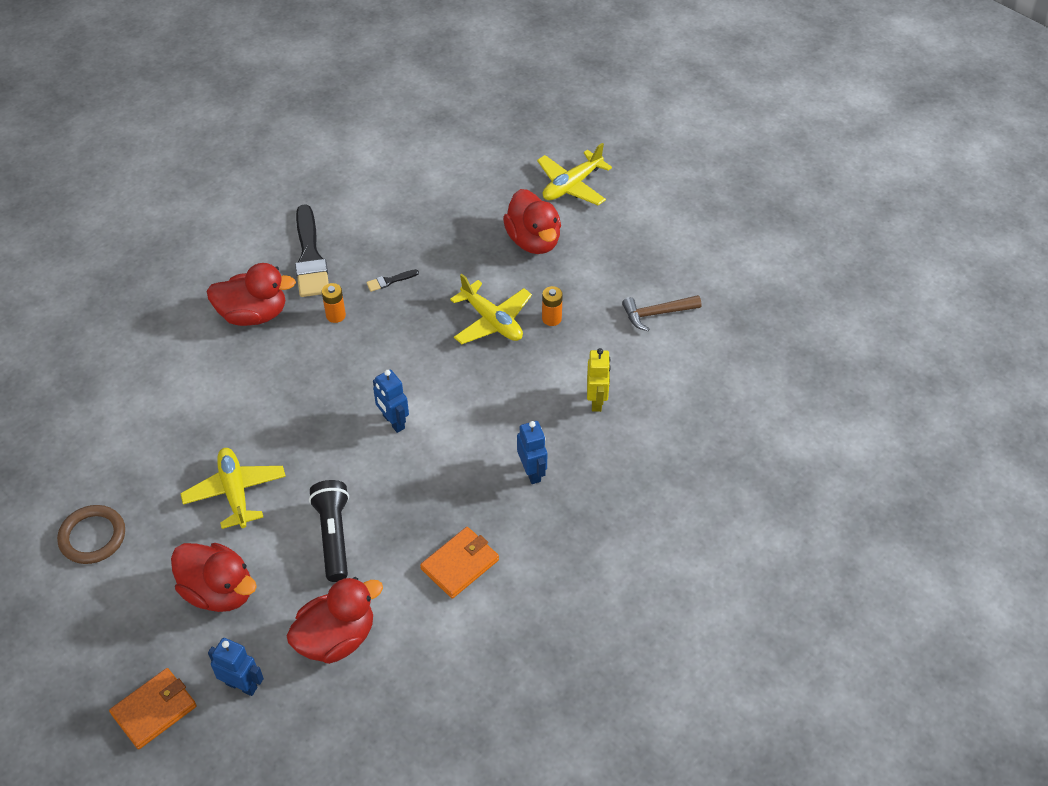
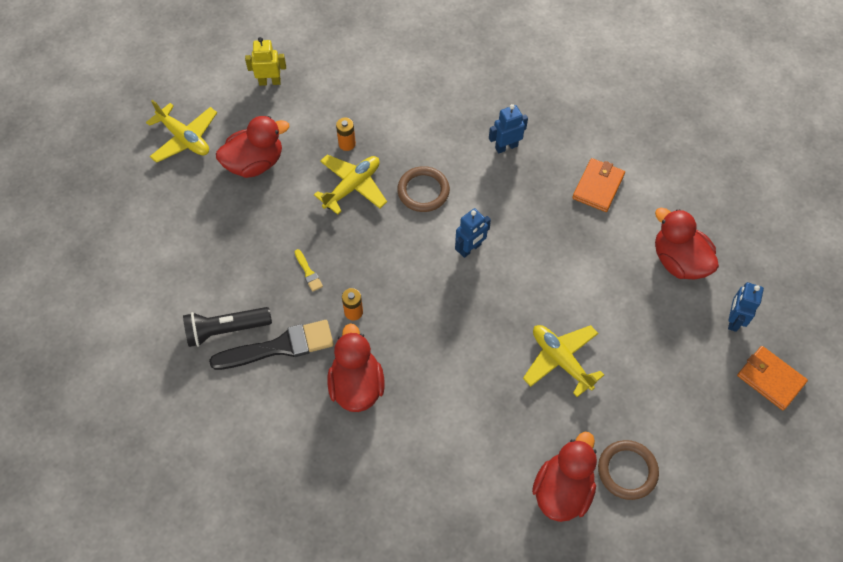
camera: 95 degrees left, 10 degrees up
red duck [171,543,257,612] -> red duck moved to [532,432,597,522]
yellow plane [180,448,286,529] -> yellow plane turned 75 degrees clockwise [523,325,604,397]
black flashlight [309,480,349,582] -> black flashlight moved to [183,307,272,347]
black brush [366,269,419,292] -> yellow brush [295,249,323,292]
orange wallet [420,527,499,599] -> orange wallet turned 75 degrees clockwise [572,158,625,212]
yellow robot [587,348,611,412] -> yellow robot moved to [245,37,286,86]
brown hammer [622,295,701,331] -> none
none -> brown ring [397,166,450,212]

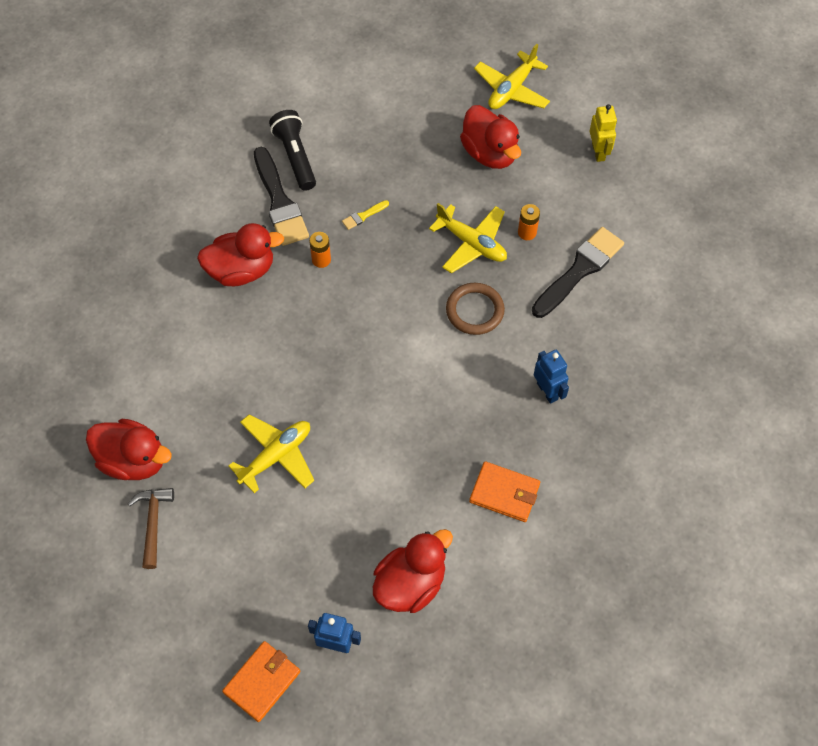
camera: 85 degrees right, 0 degrees up
blue robot [455,208,491,258] -> none
brown ring [598,440,659,500] -> brown hammer [128,488,174,569]
none -> black brush [532,227,624,318]

